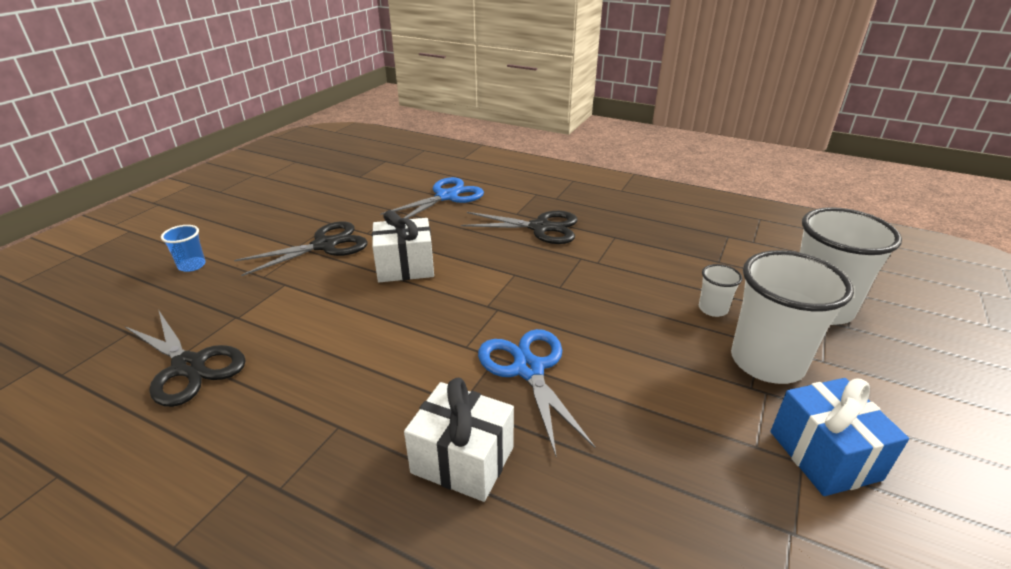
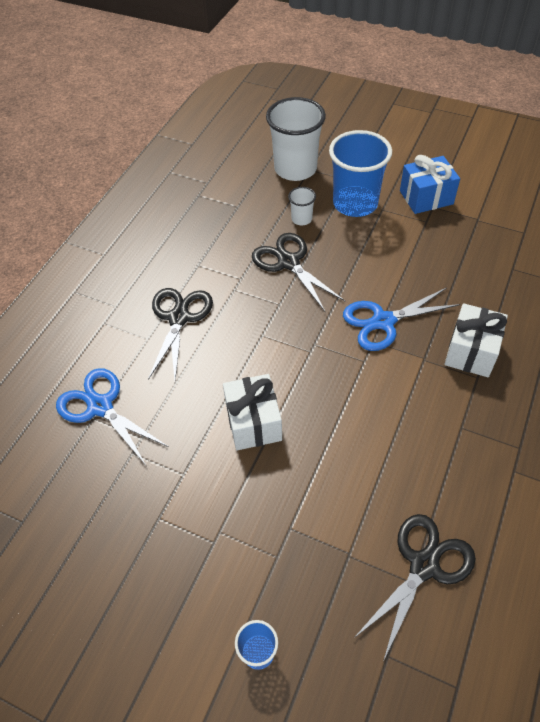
camera: 90 degrees left, 20 degrees up
black scissors [234,221,368,276] -> black scissors moved to [252,233,345,311]
white cup [731,250,854,384] -> blue cup [329,130,392,217]

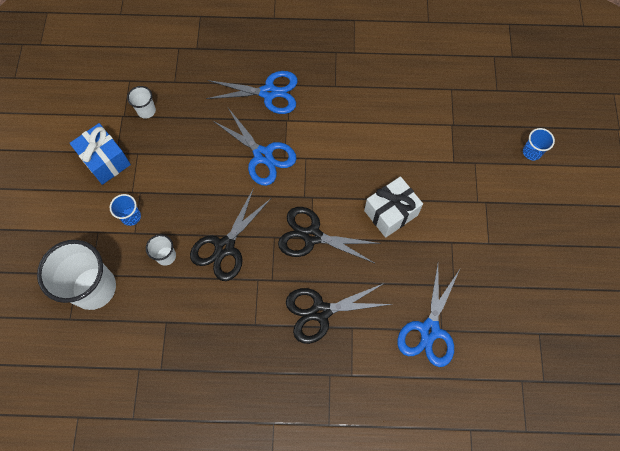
camera: 115 degrees left, 15 degrees up
blue cup [329,130,392,217] -> blue cup [110,194,141,226], size x0.46
black scissors [354,514,476,661] -> black scissors moved to [278,207,381,264]
white gift [445,303,508,377] -> blue scissors [206,71,298,114]
none -> white cup [127,86,156,119]

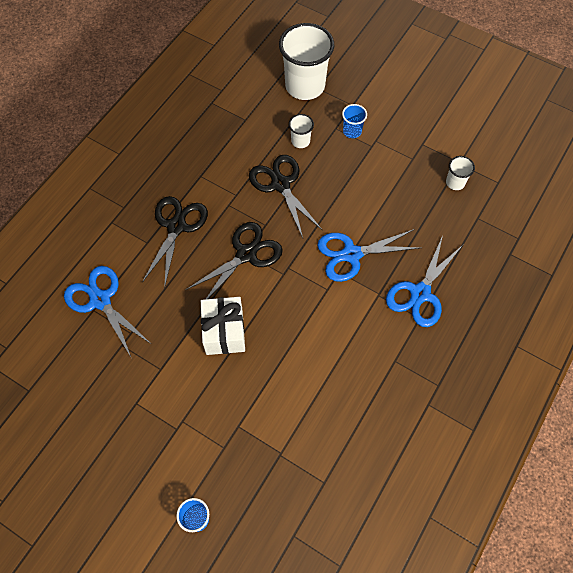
camera: 120 degrees right, 5 degrees down
blue gift [70,123,131,185] -> none

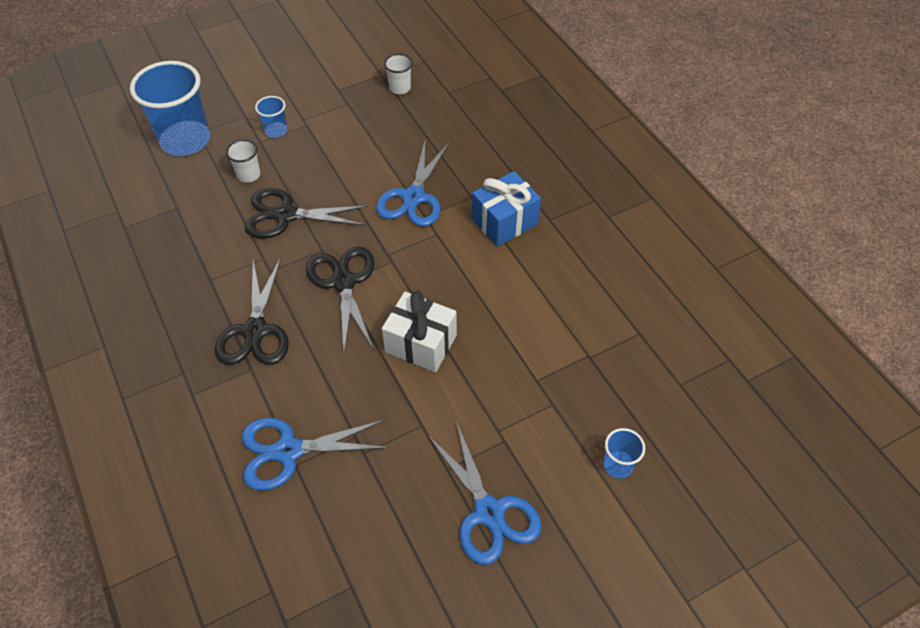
camera: 60 degrees left, 10 degrees down
black scissors [142,196,208,288] -> black scissors turned 135 degrees counterclockwise [215,257,289,365]
white cup [279,23,334,100] -> blue cup [130,61,210,156]
blue scissors [386,236,463,327] -> blue scissors moved to [428,421,542,565]
none -> blue gift [472,171,541,246]

